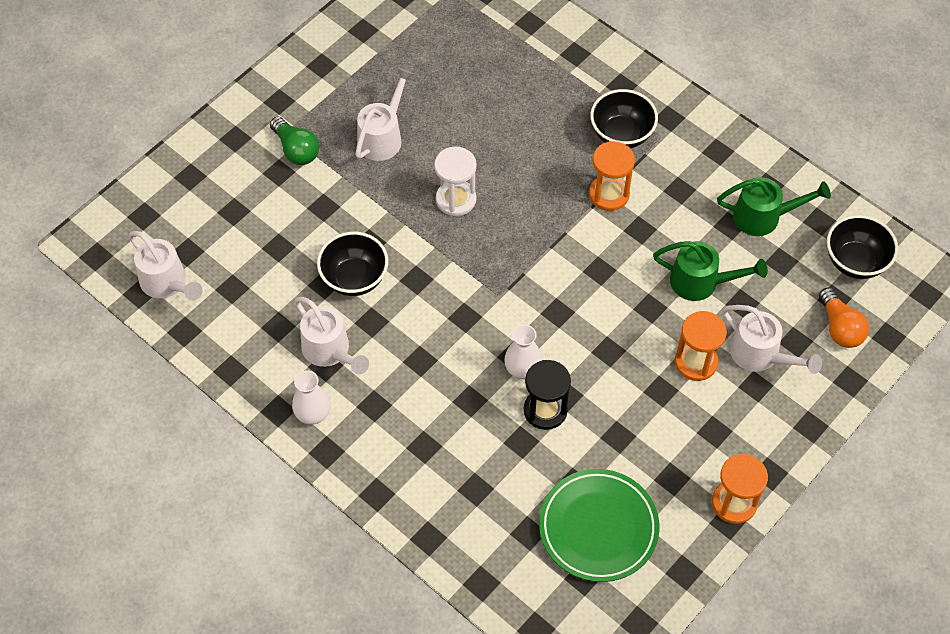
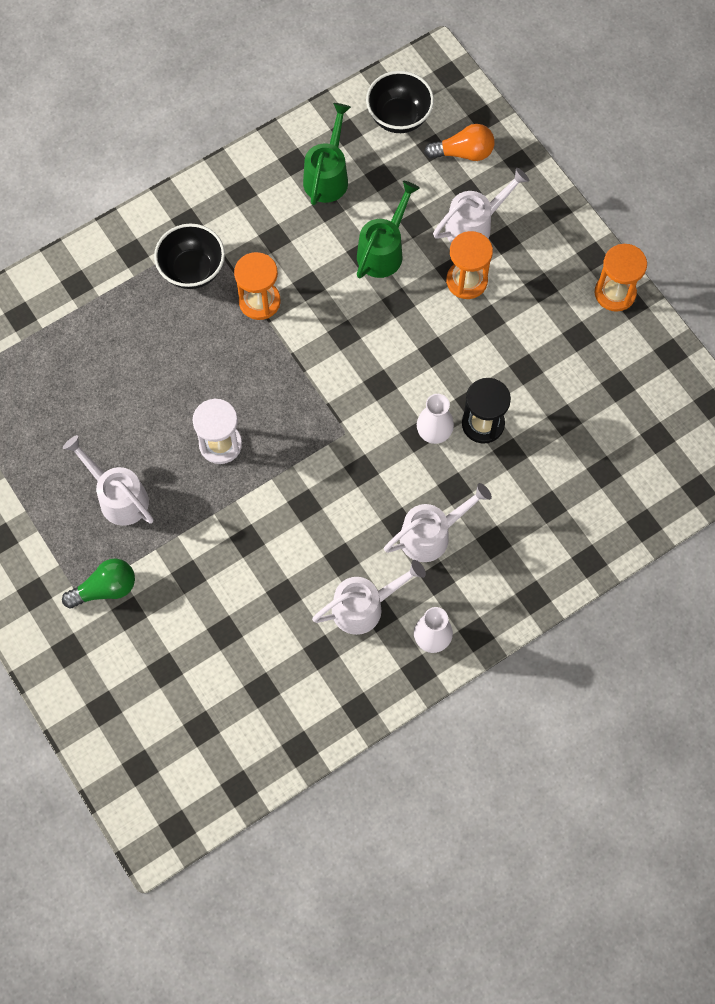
camera: 75 degrees left, 10 degrees up
white watering can [129,231,202,301] -> white watering can moved to [384,483,492,562]
black bowl [317,232,388,296] -> none
green plate [539,469,659,582] -> none

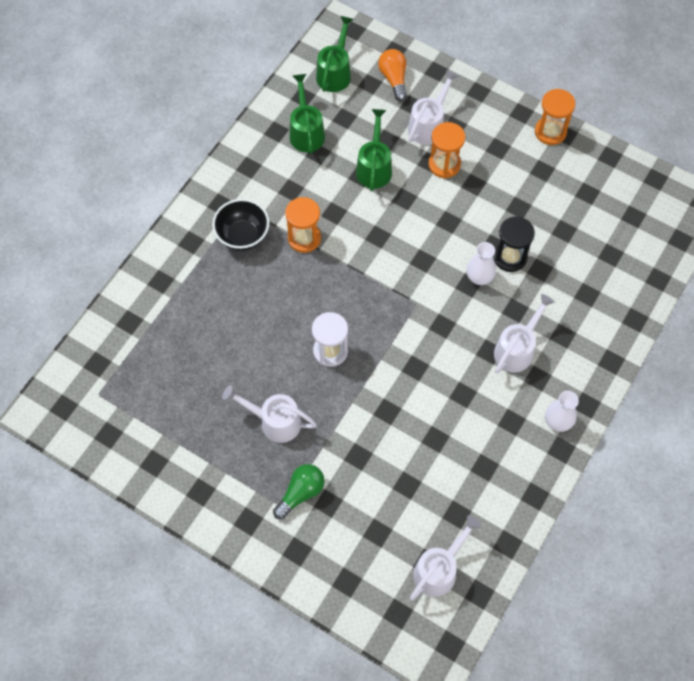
camera: 25 degrees left, 5 degrees down
white watering can [312,560,426,635] -> white watering can moved to [410,515,482,601]
black bowl [366,71,434,133] -> green watering can [316,16,354,92]
orange light bulb [424,124,495,161] -> orange light bulb turned 75 degrees counterclockwise [378,49,407,101]

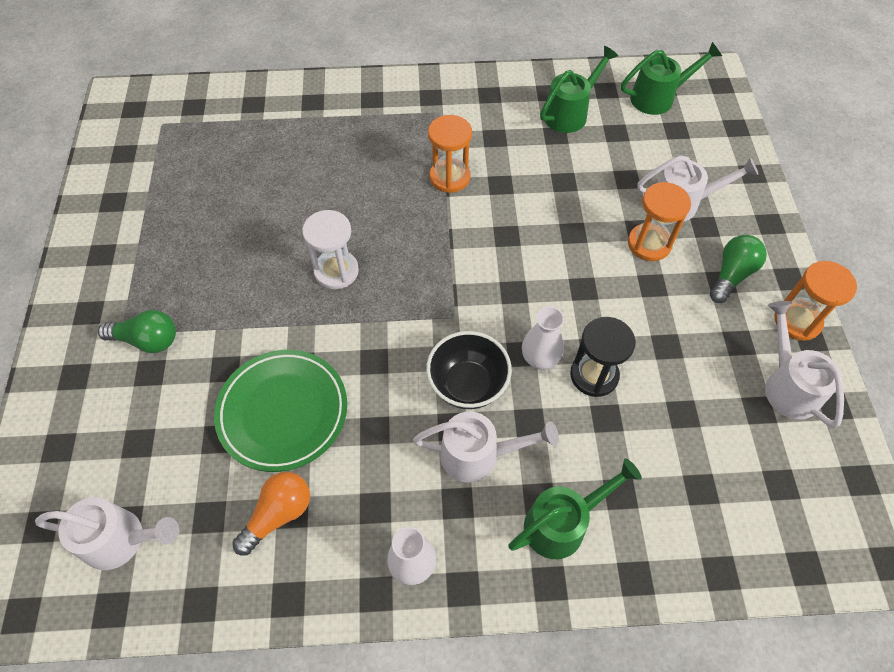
camera: 55 degrees right, 5 degrees down
black bowl [212,199,269,251] -> black bowl moved to [426,331,512,409]
white watering can [222,385,317,443] -> white watering can moved to [765,301,844,428]
green watering can [356,109,392,191] -> green watering can moved to [508,458,642,559]
orange light bulb [378,49,407,101] -> orange light bulb moved to [232,472,310,555]
none -> green plate [214,350,347,472]
none -> green light bulb [710,235,767,303]

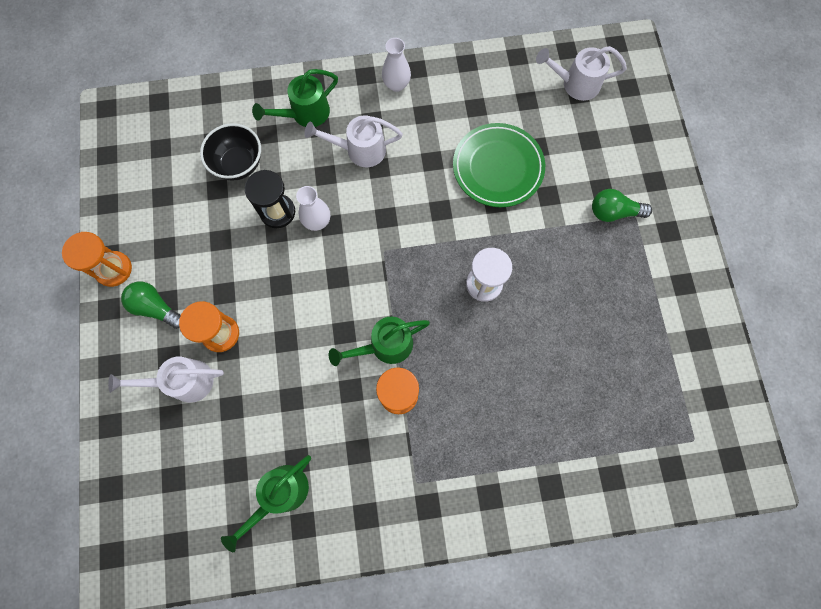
camera: 175 degrees right, 15 degrees up
orange light bulb [232,472,310,555] -> none
black bowl [426,331,512,409] -> black bowl moved to [200,123,261,181]
green watering can [621,42,722,115] -> green watering can moved to [329,317,430,366]
green light bulb [710,235,767,303] -> green light bulb turned 90 degrees clockwise [121,281,181,329]
white watering can [765,301,844,428] -> none

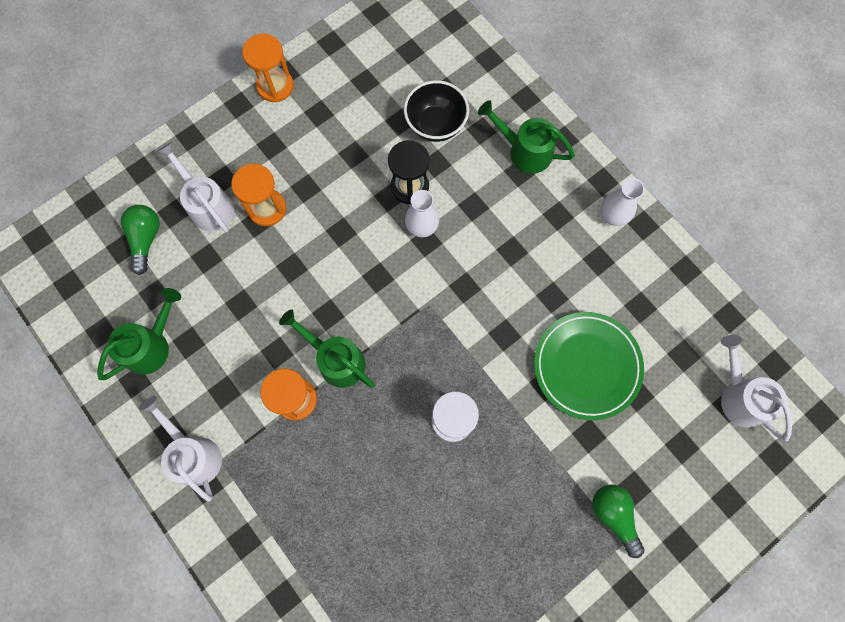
camera: 60 degrees right, 0 degrees up
green light bulb [121,281,181,329] -> green light bulb moved to [121,205,160,275]
green watering can [221,455,311,552] -> green watering can turned 120 degrees clockwise [97,288,181,380]
white watering can [304,115,403,167] -> white watering can moved to [139,396,222,502]

